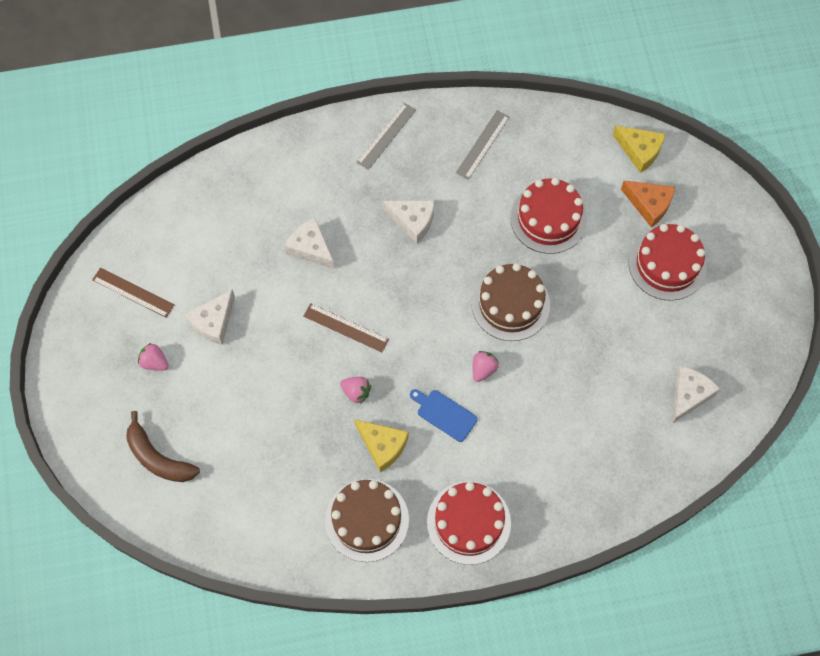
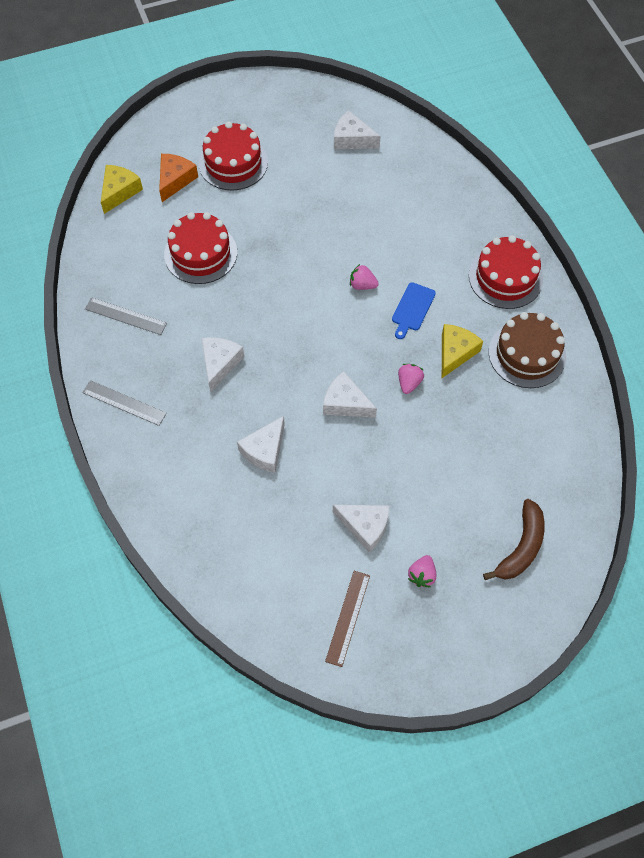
camera: 100 degrees left, 5 degrees down
brown ruler [303,303,389,352] -> white cheese [323,371,377,418]
brown cake [471,263,550,341] -> none

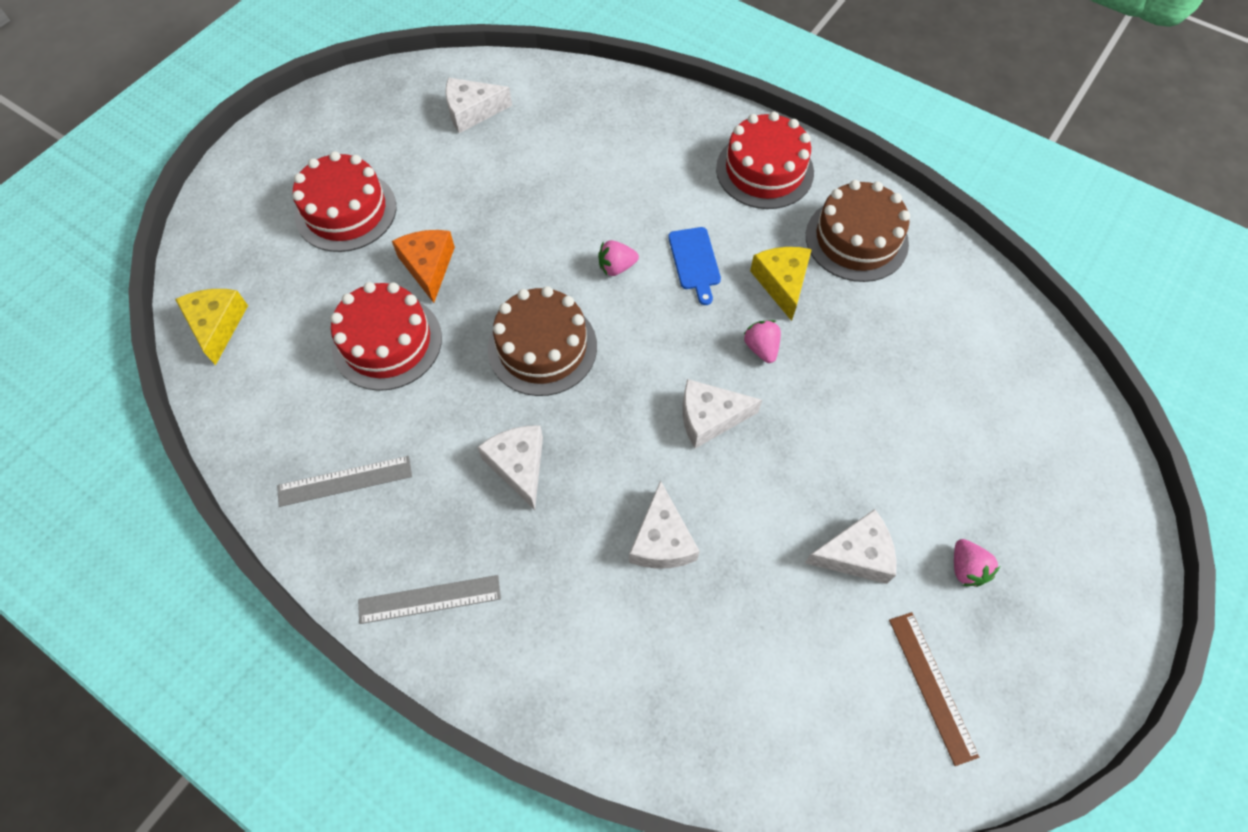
camera: 35 degrees left, 0 degrees up
orange cheese [159,154,198,202] -> orange cheese moved to [392,230,455,303]
brown banana [483,499,545,580] -> none
none -> brown cake [488,286,597,396]

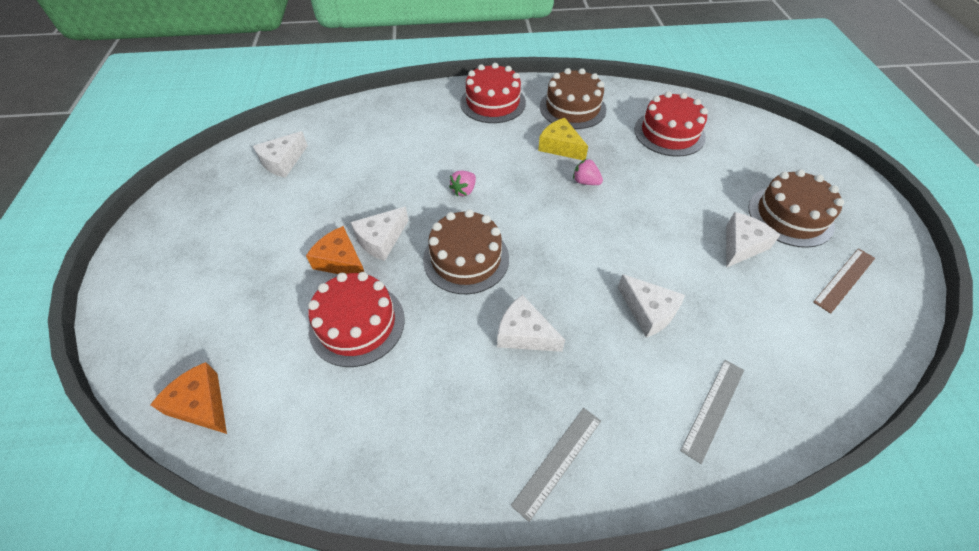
camera: 40 degrees left, 10 degrees down
yellow cheese [175,289,248,366] -> orange cheese [150,362,227,434]
grey ruler [277,456,412,507] -> grey ruler moved to [680,360,744,464]
red cake [293,151,396,252] -> red cake moved to [634,91,708,157]
blue cutting board [668,227,721,305] -> none
white cheese [683,379,762,448] -> white cheese moved to [351,206,409,261]
brown ruler [889,612,979,766] -> brown ruler turned 75 degrees counterclockwise [813,248,875,314]
pink strawberry [954,539,1000,587] -> brown cake [749,169,844,248]

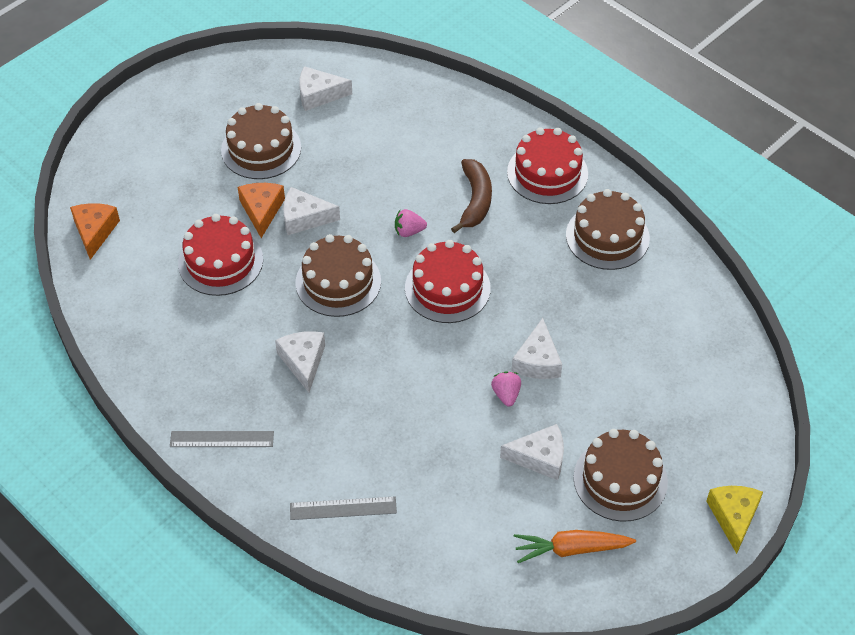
camera: 50 degrees right, 0 degrees up
yellow cheese [538,118,588,160] -> yellow cheese moved to [706,486,763,554]
pink strawberry [573,159,603,185] -> pink strawberry moved to [491,371,521,406]
white cheese [618,274,685,338] -> white cheese moved to [512,318,562,379]
red cake [634,91,708,157] -> red cake moved to [405,240,491,323]
brown ruler [813,248,875,314] -> orange carrot [514,530,636,563]
none -> brown cake [221,103,301,179]
none -> brown banana [451,159,492,233]

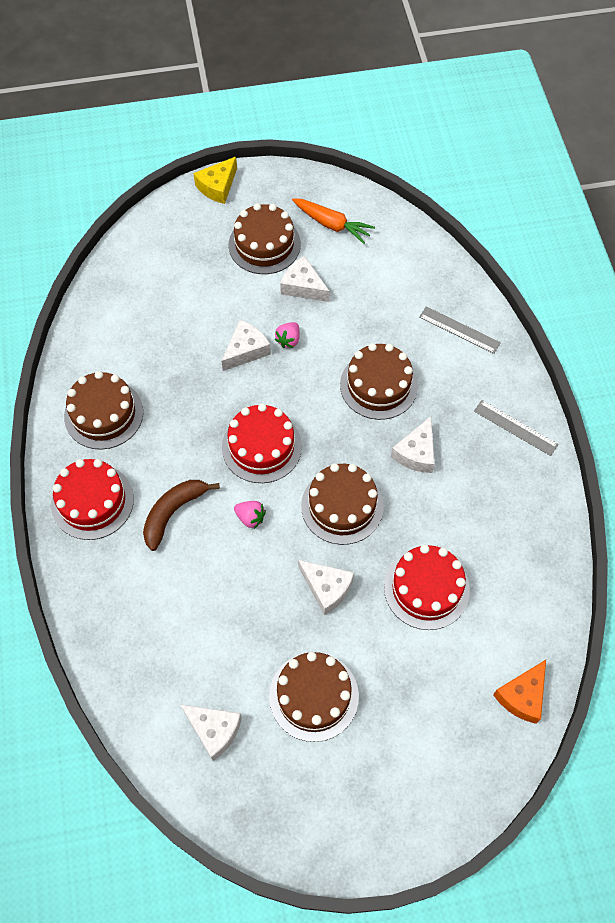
camera: 145 degrees left, 10 degrees up
orange cheese [238,183,285,238] -> none
none -> brown cake [340,343,418,420]

